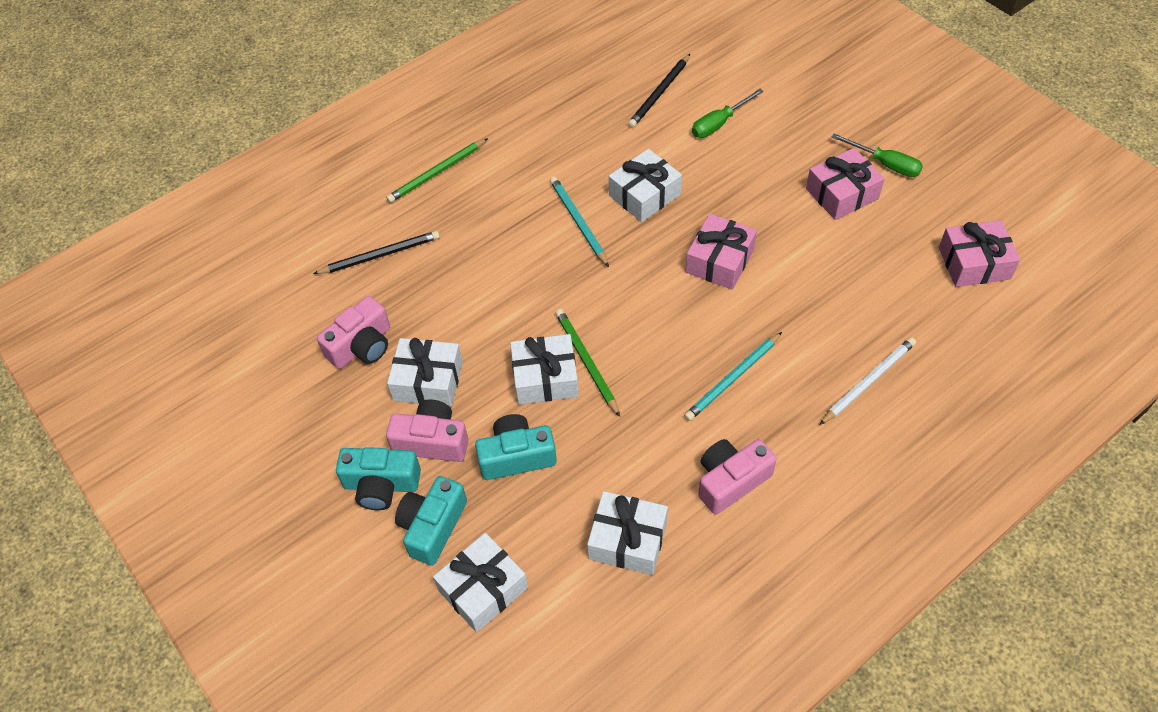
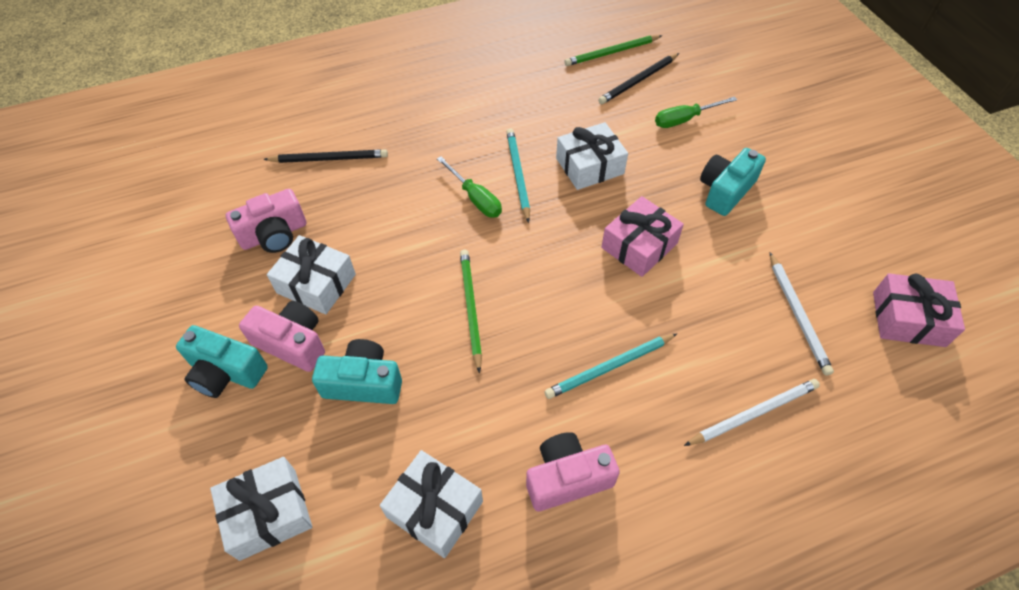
camera: 15 degrees right, 0 degrees up
green pencil [386,138,488,203] -> green pencil moved to [564,35,662,66]
turquoise camera [395,476,467,565] -> turquoise camera moved to [700,148,766,216]
white gift [510,334,579,405] -> none
pink gift [806,148,885,220] -> none
green screwdriver [832,133,923,177] -> green screwdriver moved to [437,156,502,217]
none -> white pencil [770,253,834,376]

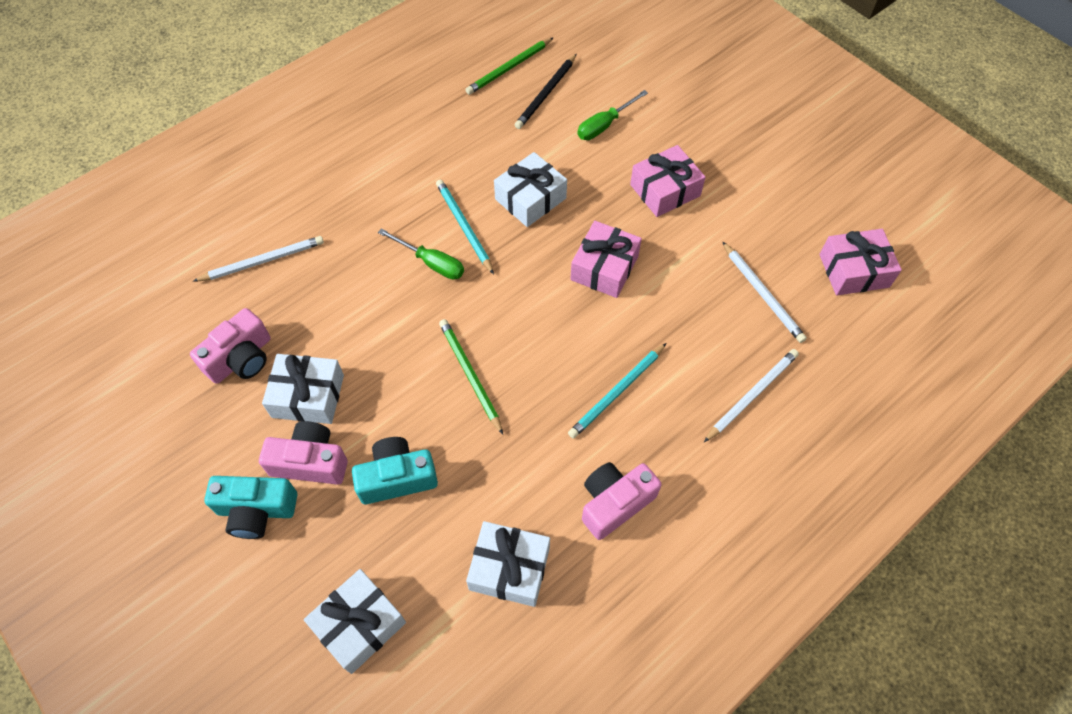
camera: 20 degrees left, 5 degrees up
black pencil [263,149,388,163] -> white pencil [193,236,324,281]
turquoise camera [700,148,766,216] -> pink gift [630,145,706,217]

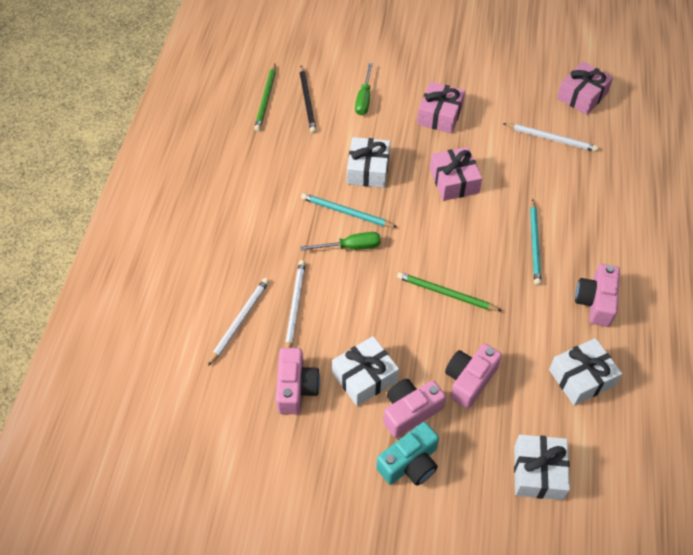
camera: 40 degrees left, 5 degrees down
turquoise camera [352,437,438,504] -> pink camera [445,344,502,409]
white pencil [704,349,799,442] -> white pencil moved to [285,260,306,348]

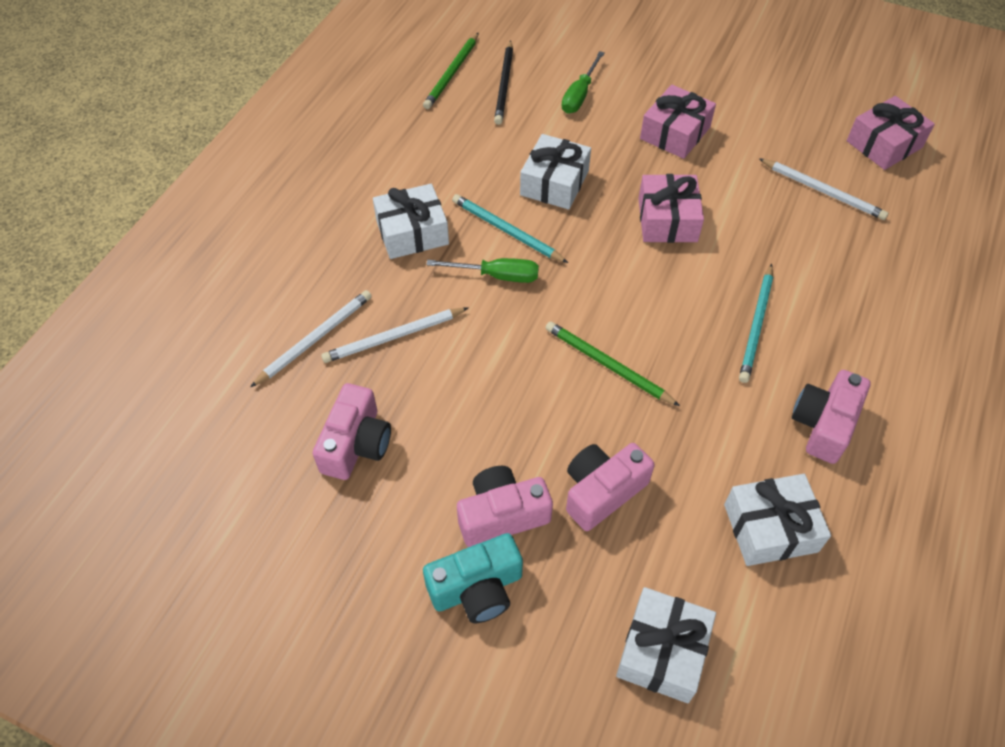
camera: 15 degrees right, 0 degrees up
white pencil [285,260,306,348] -> white pencil turned 135 degrees counterclockwise [321,308,468,363]
white gift [332,336,399,406] -> white gift moved to [373,184,449,259]

